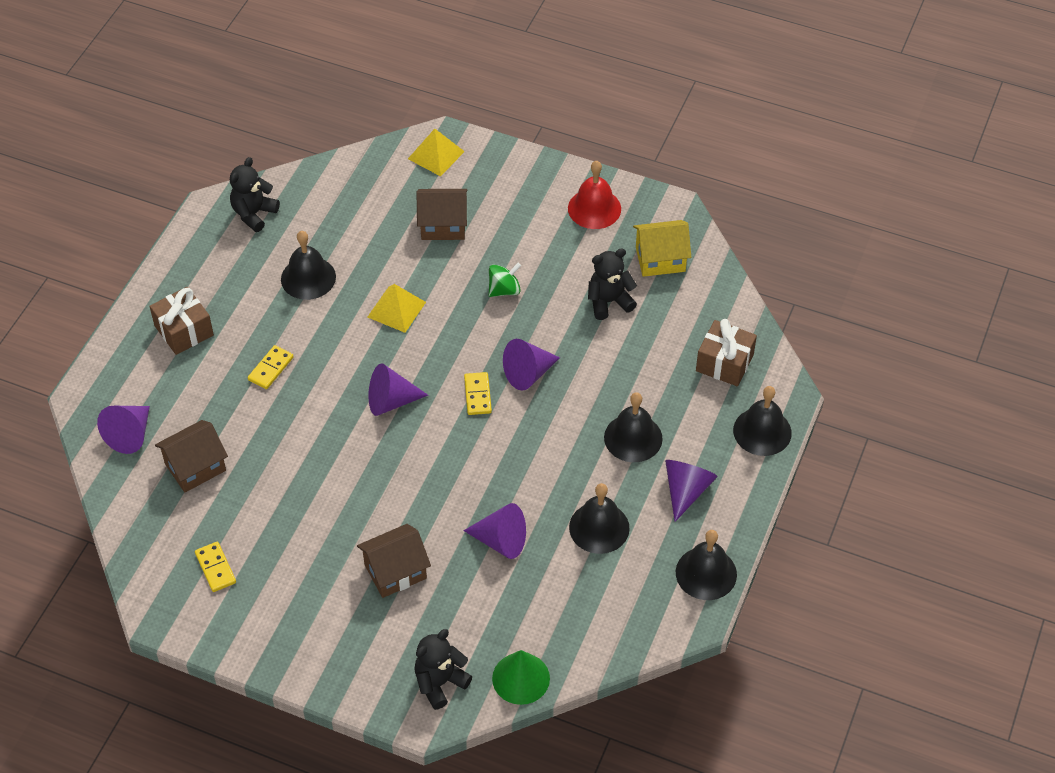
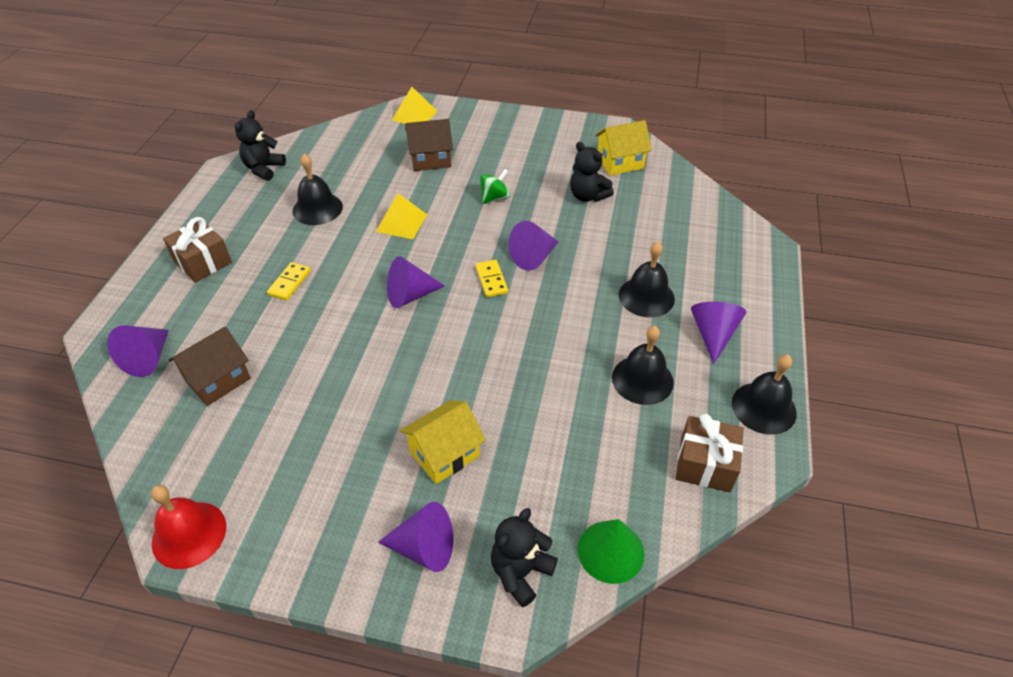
camera: 10 degrees left, 5 degrees down
yellow domino [195,542,236,592] -> none
brown house [357,524,431,598] -> yellow house [400,400,486,484]
purple cone [463,503,526,559] -> purple cone moved to [378,502,453,572]
red bell [568,161,621,229] -> red bell moved to [151,485,226,569]
black teddy bear [588,249,637,320] -> black teddy bear turned 105 degrees counterclockwise [570,142,614,202]
brown gift [696,319,757,386] -> brown gift moved to [676,413,744,492]
black bell [733,386,792,456] -> none

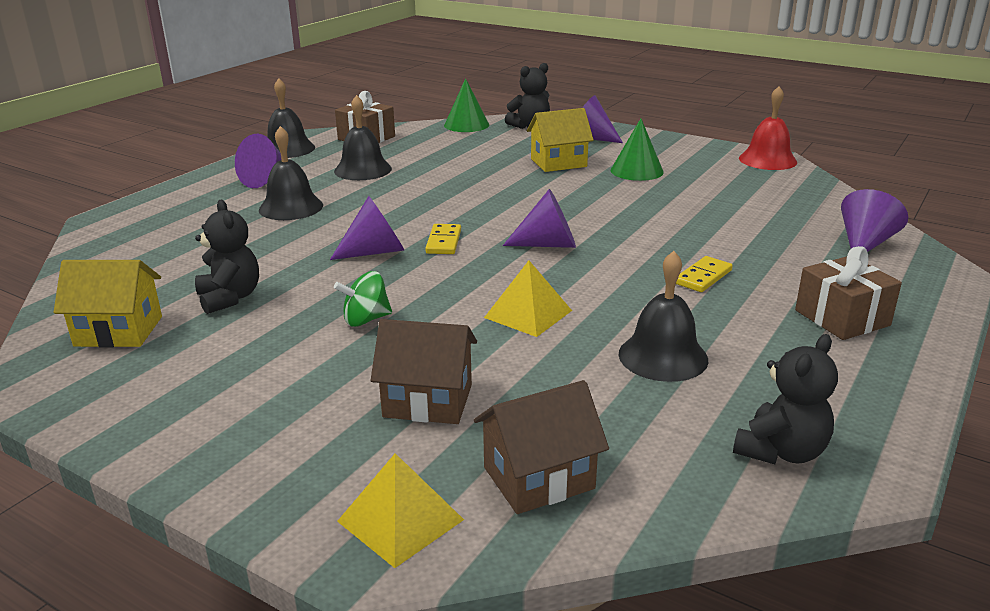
camera: 160 degrees left, 20 degrees down
brown house [169,327,251,406] -> brown house moved to [474,380,609,514]
none -> green cone [611,118,664,181]

